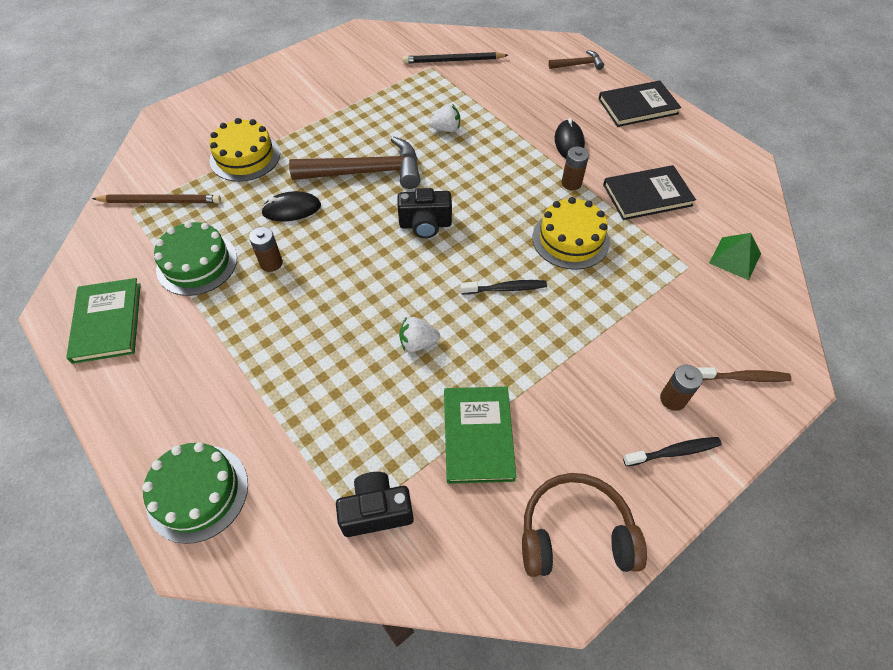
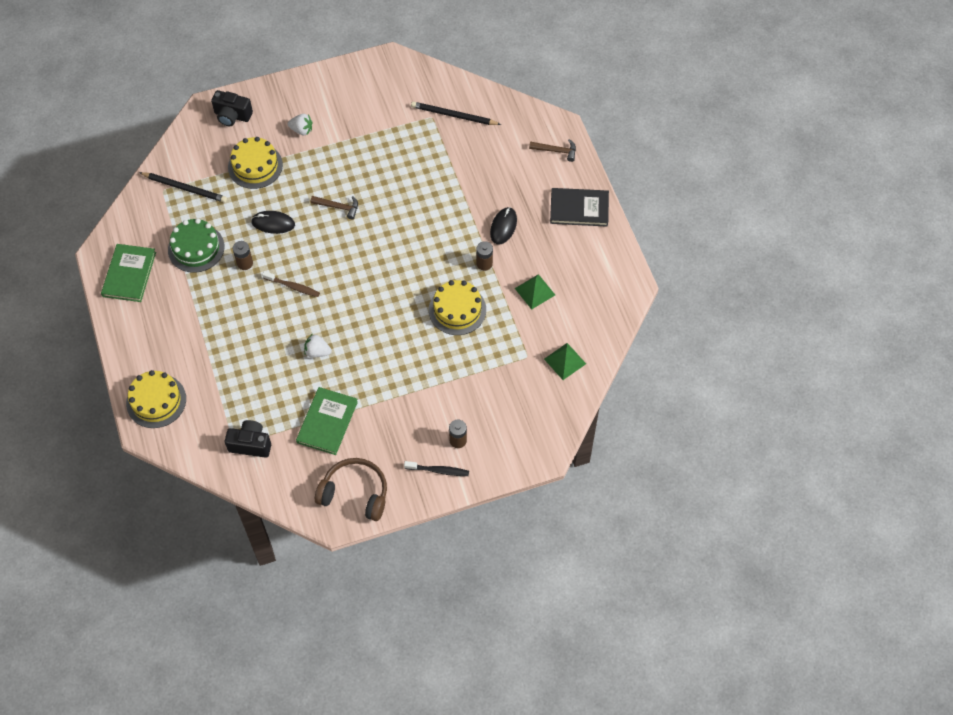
camera: 20 degrees right, 5 degrees up
brown pencil [92,195,221,203] -> black pencil [139,172,227,203]
green cake [142,442,248,544] -> yellow cake [126,370,186,428]
brown hammer [289,136,421,189] -> brown hammer [311,196,358,220], size x0.48
black camera [398,188,452,238] -> black camera moved to [211,90,253,126]
white strawberry [429,104,460,132] -> white strawberry moved to [288,114,313,135]
black toothbrush [461,280,547,294] -> none
black book [603,165,696,220] -> green pyramid [515,274,555,310]
brown toothbrush [697,367,791,382] -> brown toothbrush moved to [262,271,320,297]

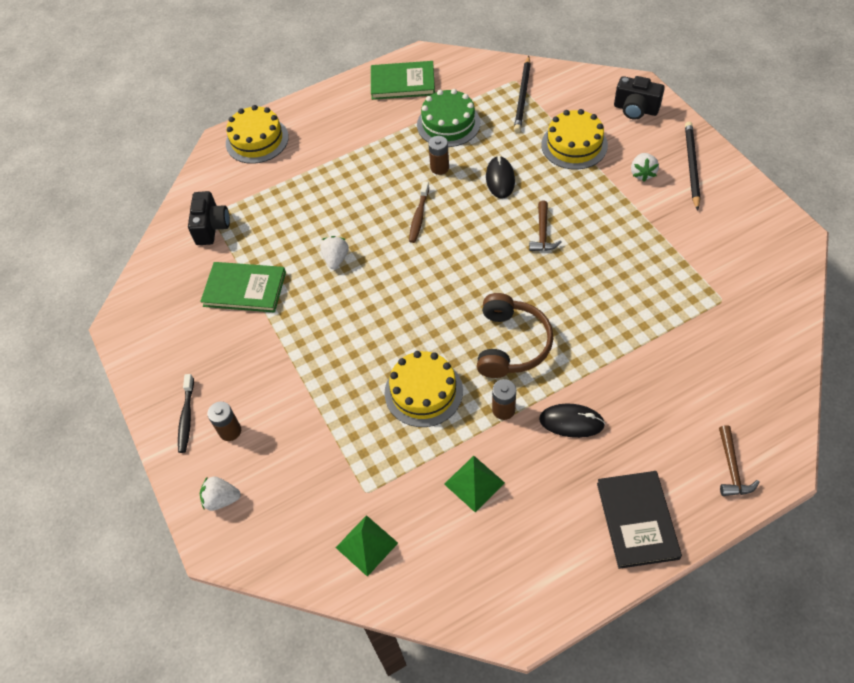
camera: 85 degrees right, 5 degrees down
black camera [211,90,253,126] -> black camera turned 75 degrees counterclockwise [614,76,665,120]
brown headphones [315,458,387,521] -> brown headphones moved to [477,293,553,378]
black pencil [411,102,501,125] -> black pencil moved to [685,122,700,211]
none -> white strawberry [200,476,241,511]

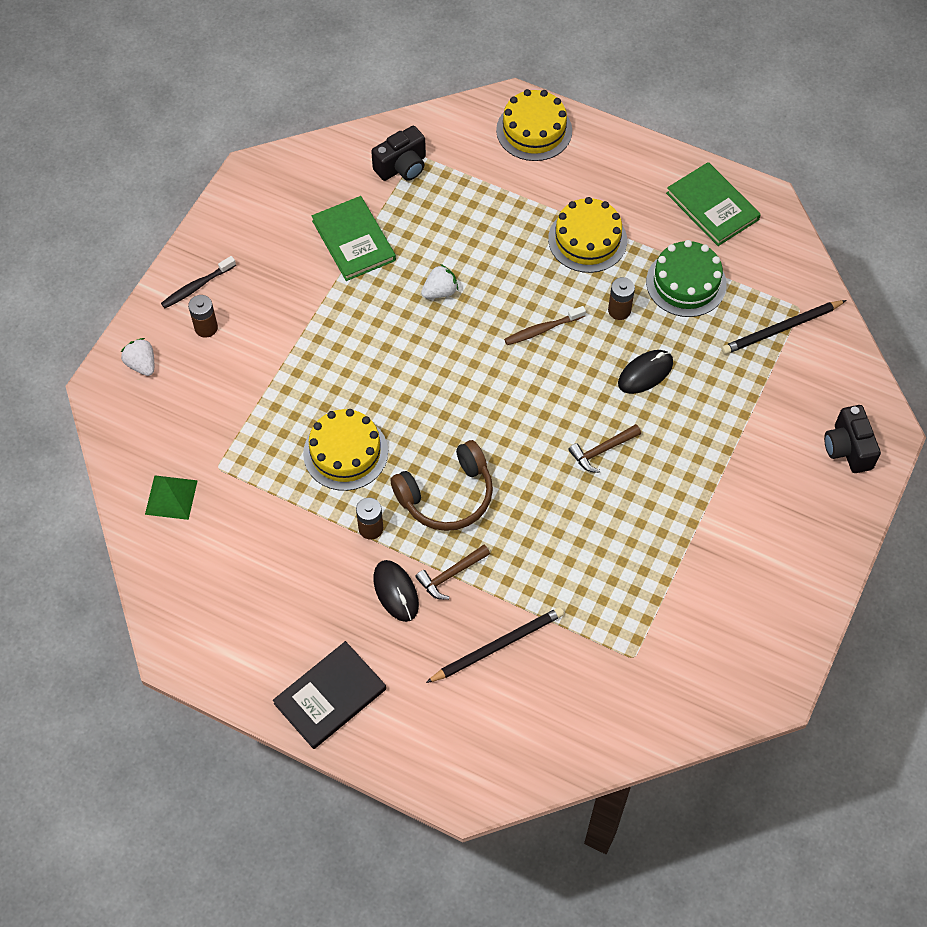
camera: 50 degrees right, 5 degrees up
green pyramid [444,456,505,513] -> none
yellow cake [541,109,608,169] -> yellow cake moved to [548,197,627,273]
white strawberry [631,153,659,182] -> none
black pencil [685,122,700,211] -> black pencil moved to [426,607,564,683]
brown hammer [719,425,760,496] -> brown hammer moved to [415,545,490,600]

